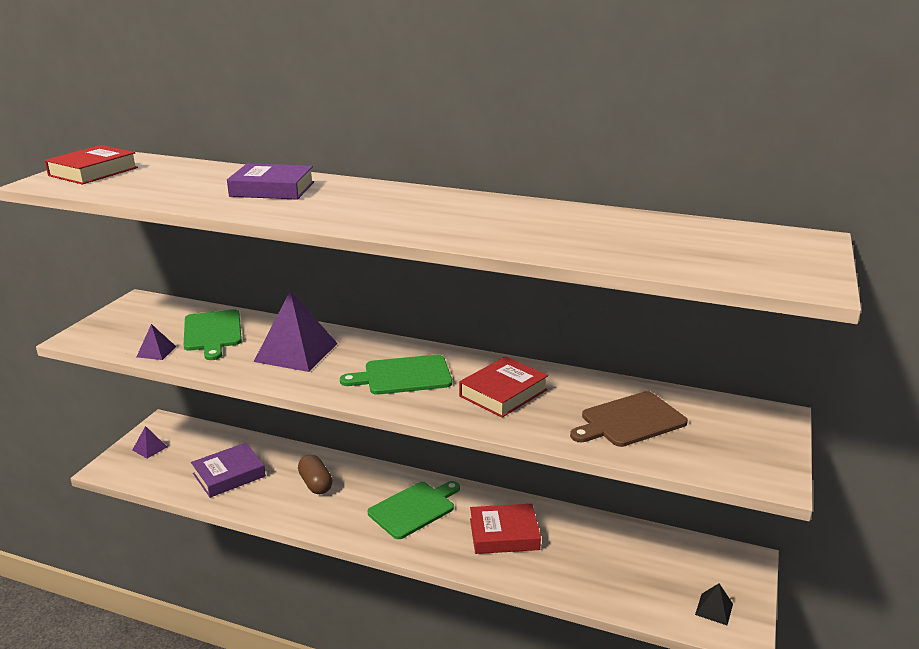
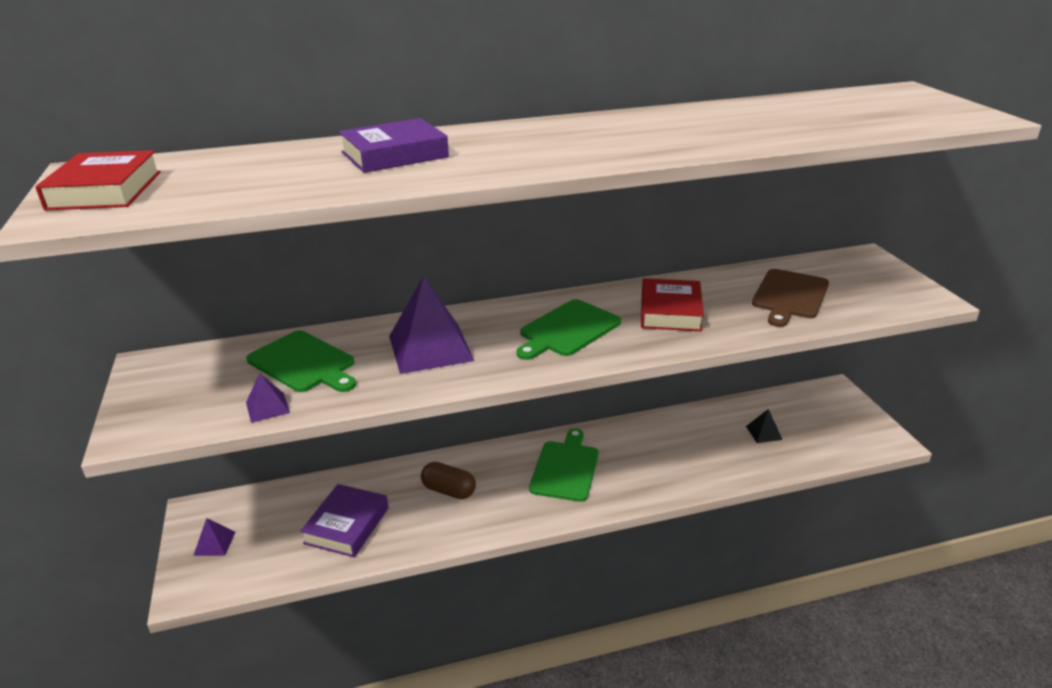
camera: 35 degrees left, 5 degrees up
red book [470,504,541,554] -> none
black pyramid [695,583,733,625] -> black pyramid moved to [746,409,783,443]

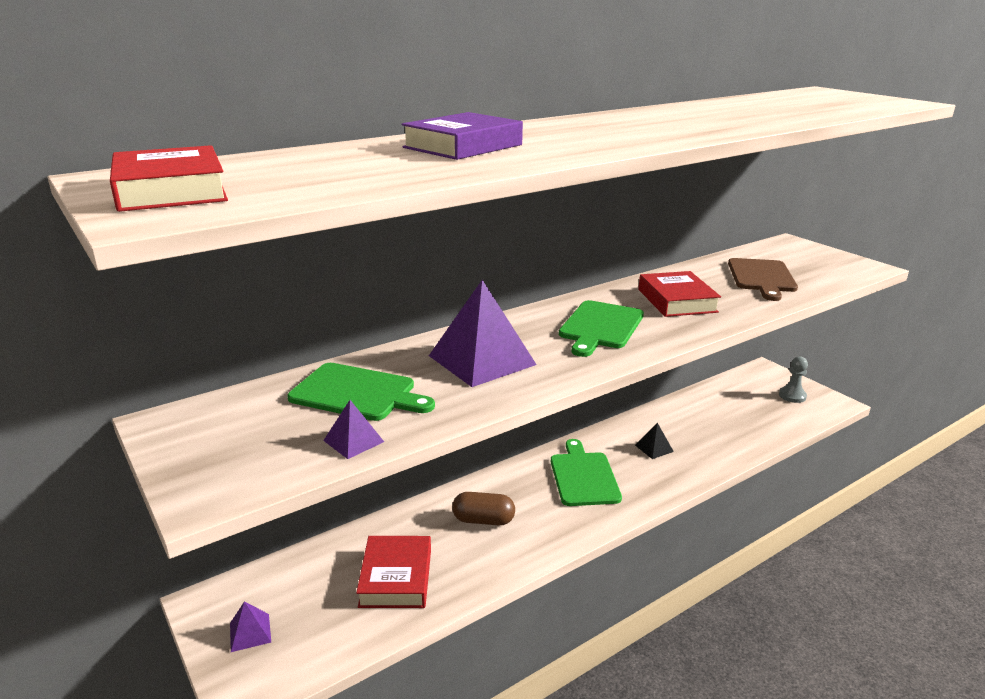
camera: 20 degrees left, 5 degrees down
purple book [300,484,389,557] -> red book [356,536,431,608]
black pyramid [746,409,783,443] -> black pyramid moved to [635,423,674,459]
none -> grey pawn [779,356,808,403]

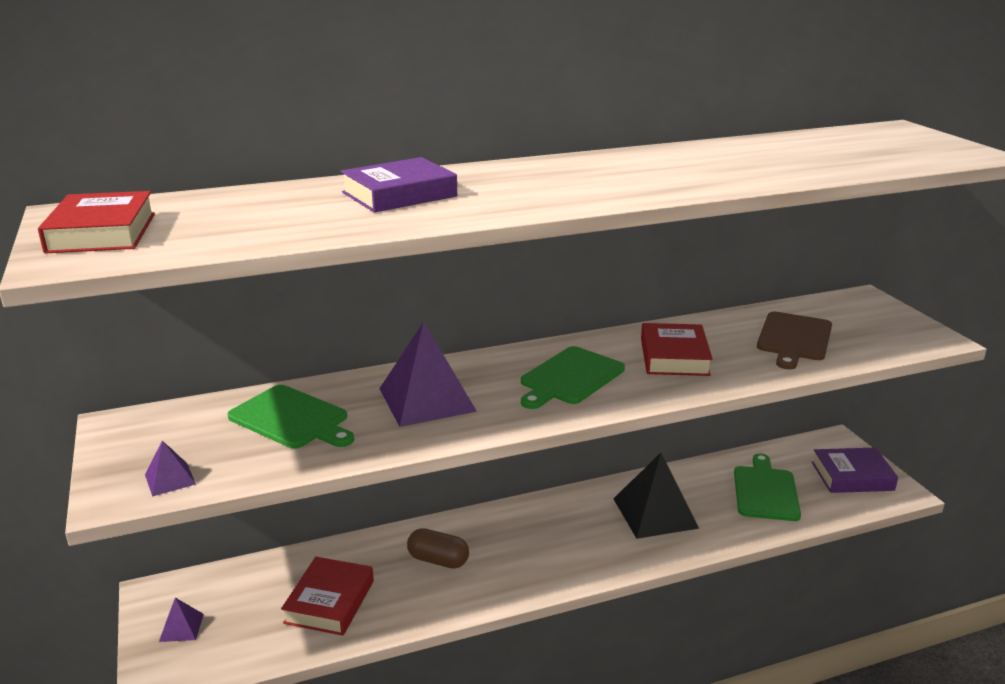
camera: 15 degrees right, 0 degrees up
purple pyramid [323,400,384,459] -> purple pyramid moved to [145,440,196,497]
green cutting board [551,439,622,506] -> green cutting board moved to [734,453,801,521]
black pyramid [635,423,674,459] -> black pyramid [613,453,699,539], size x2.16
grey pawn [779,356,808,403] -> purple book [812,448,898,493]

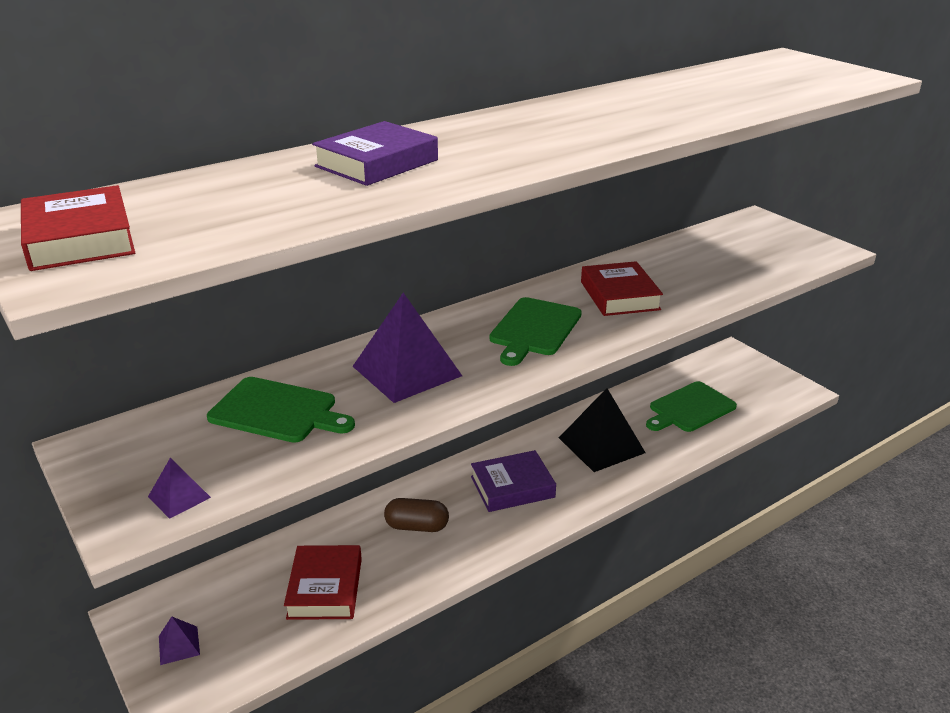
camera: 15 degrees left, 5 degrees up
green cutting board [734,453,801,521] -> green cutting board turned 120 degrees counterclockwise [646,381,737,432]
brown cutting board [757,312,832,370] -> none
purple book [812,448,898,493] -> purple book moved to [471,450,556,512]

